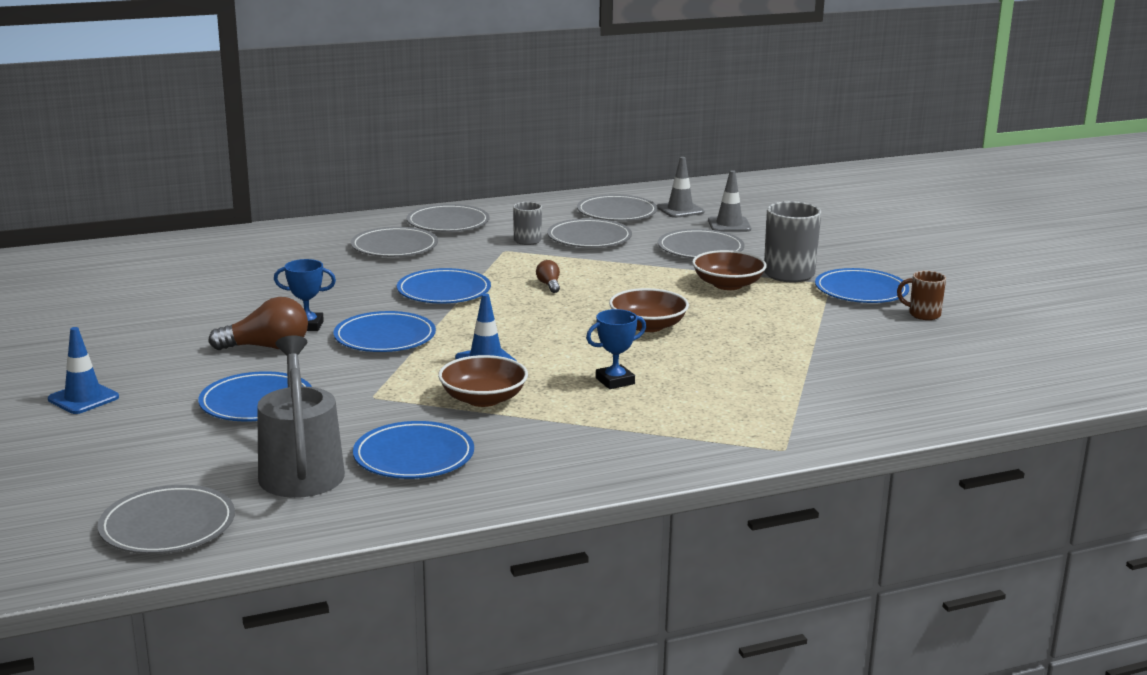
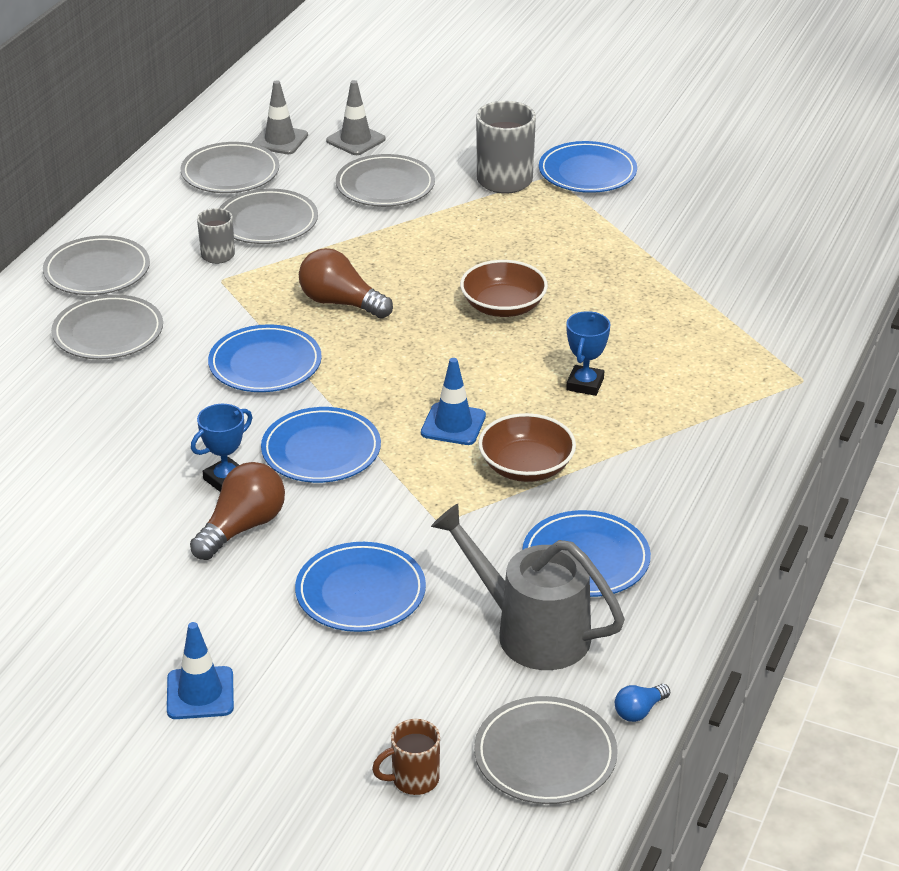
camera: 45 degrees left, 15 degrees up
brown light bulb [536,260,560,293] -> brown light bulb [299,248,393,319], size x1.96
brown bowl [692,250,767,290] -> none
brown mug [897,271,946,320] -> brown mug moved to [372,719,440,795]
none -> blue light bulb [615,684,670,722]

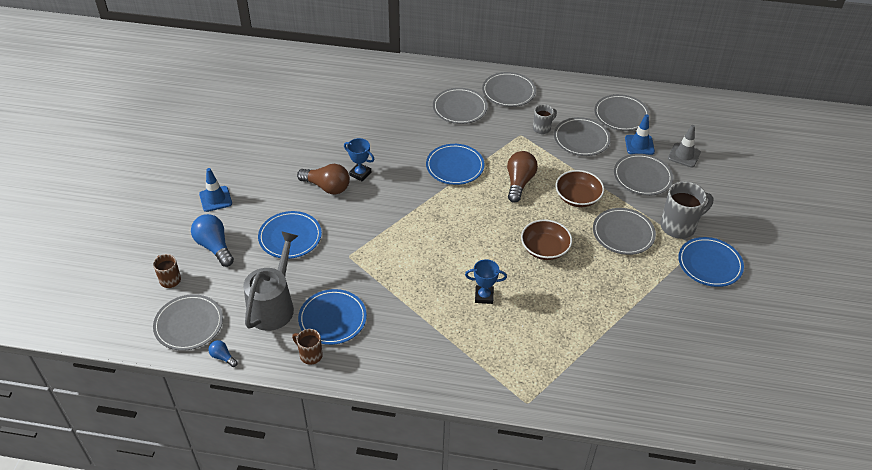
camera: 75 degrees right, 10 degrees up
grey traffic cone [252,80,308,154] -> none
blue plate [261,407,381,483] -> none
blue traffic cone [421,358,486,445] -> blue traffic cone moved to [625,114,655,155]
brown bowl [478,413,576,482] -> brown bowl moved to [556,170,604,207]
none -> blue light bulb [191,214,234,267]
none -> brown mug [292,329,323,365]
none -> grey plate [593,208,656,255]

